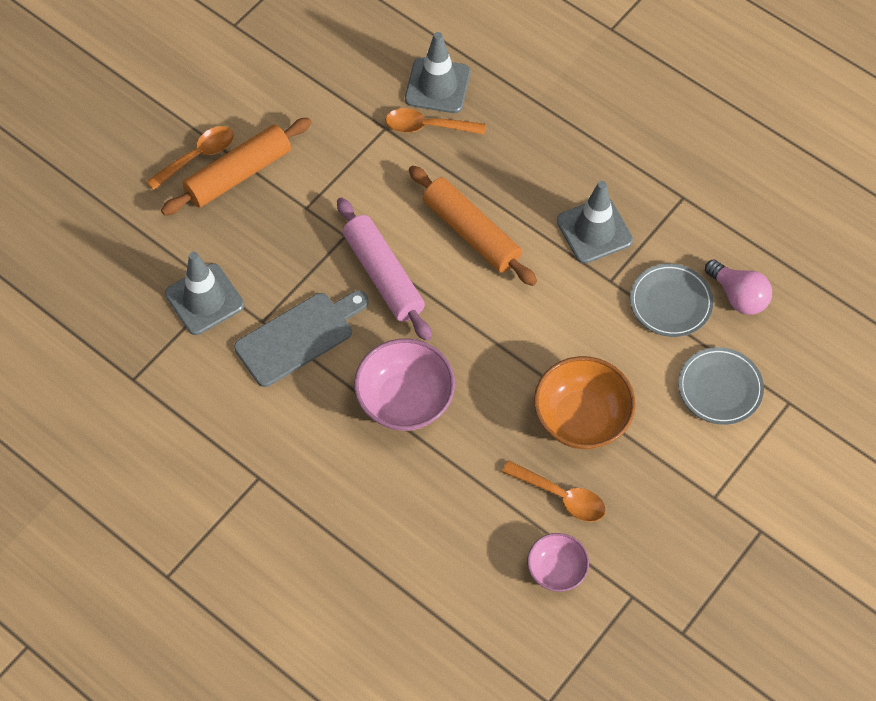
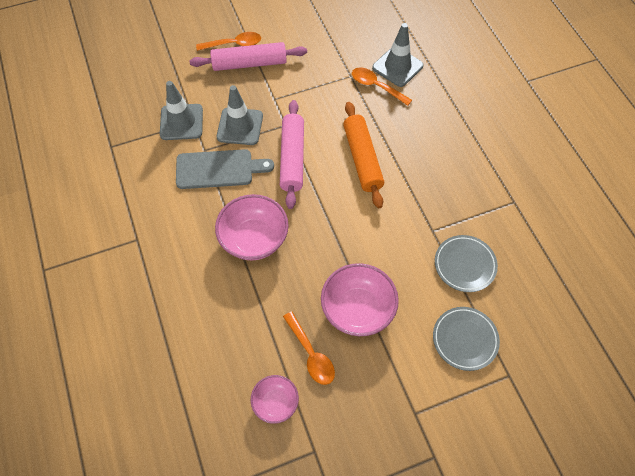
camera: 30 degrees right, 0 degrees up
orange rolling pin [161,118,311,215] -> pink rolling pin [190,42,307,71]
orange bowl [534,356,636,449] -> pink bowl [321,263,399,336]
grey traffic cone [557,181,633,264] -> grey traffic cone moved to [217,85,263,145]
pink light bulb [705,259,772,315] -> none

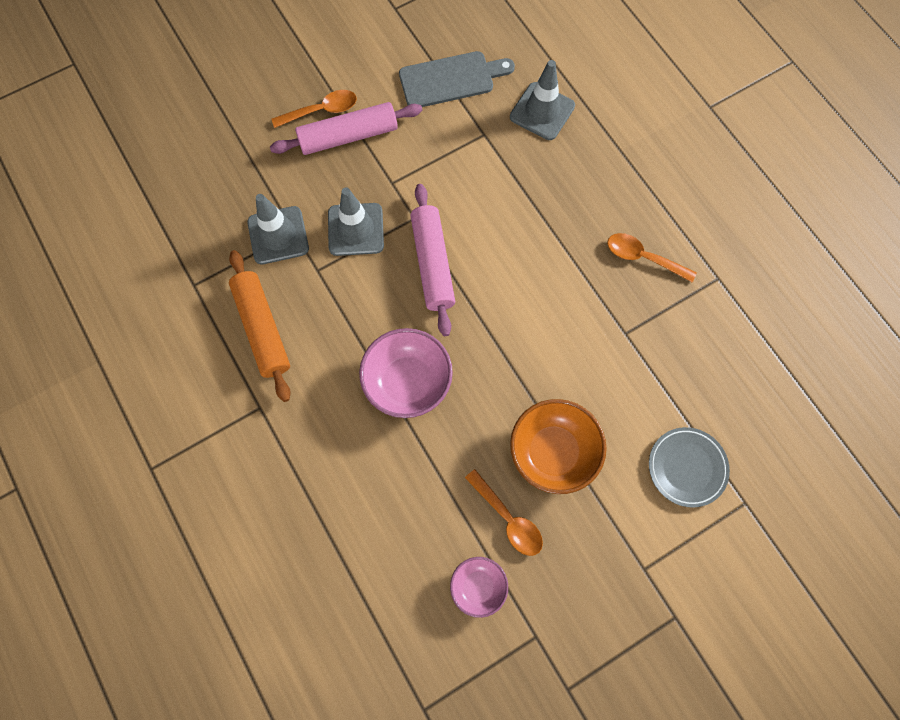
camera: 10 degrees left, 10 degrees up
grey cutting board [176,149,274,189] -> grey cutting board moved to [399,51,515,107]
pink bowl [321,263,399,336] -> orange bowl [510,399,607,494]
orange rolling pin [343,102,384,208] -> orange rolling pin moved to [229,250,291,402]
orange spoon [352,68,412,106] -> orange spoon moved to [607,233,697,282]
grey plate [435,235,498,292] -> none

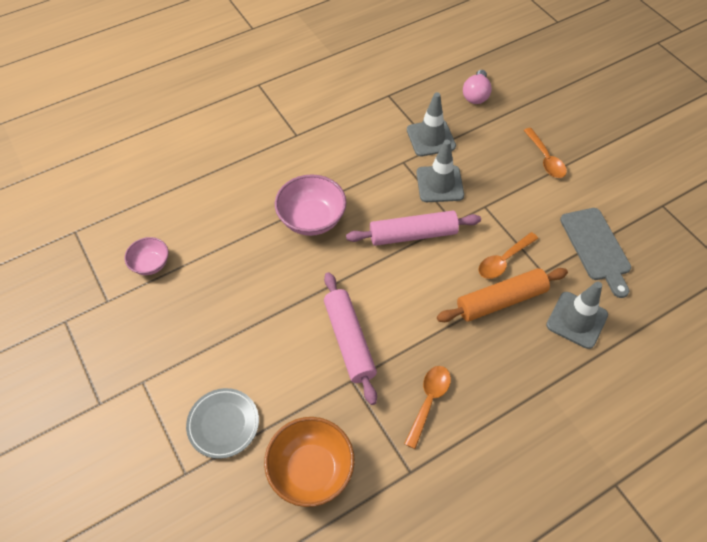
camera: 90 degrees right, 15 degrees down
orange rolling pin [229,250,291,402] -> orange rolling pin moved to [437,268,568,322]
pink rolling pin [270,102,423,155] -> pink rolling pin moved to [324,272,377,405]
orange spoon [465,469,543,556] -> orange spoon moved to [478,232,538,279]
orange bowl [510,399,607,494] -> orange bowl moved to [264,417,355,507]
none -> pink light bulb [463,70,492,104]

